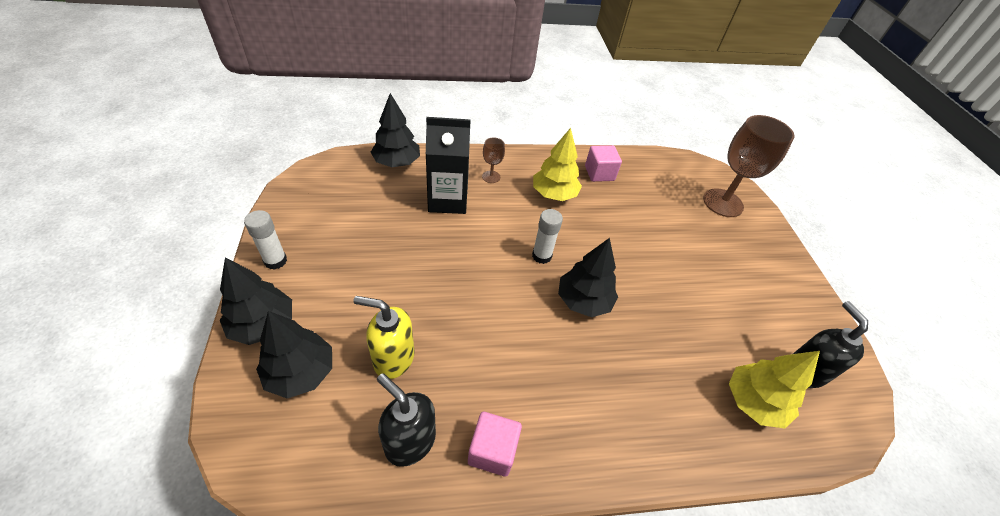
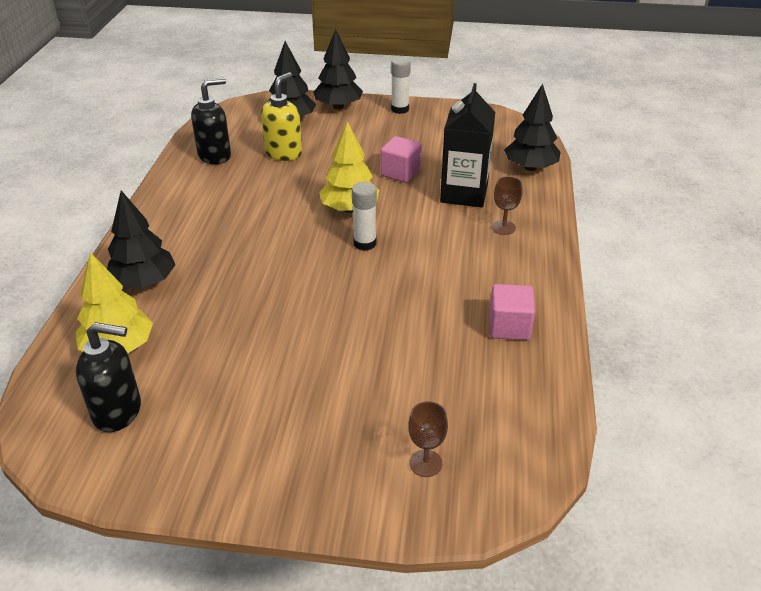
camera: 110 degrees right, 10 degrees down
pink cube [468,412,522,477] -> pink cube moved to [380,136,422,183]
yellow tree [533,128,582,201] -> yellow tree moved to [319,122,379,213]
black tree [558,238,618,317] -> black tree moved to [107,190,175,288]
brown goblet [703,115,795,217] -> brown goblet [408,401,448,477], size x0.46

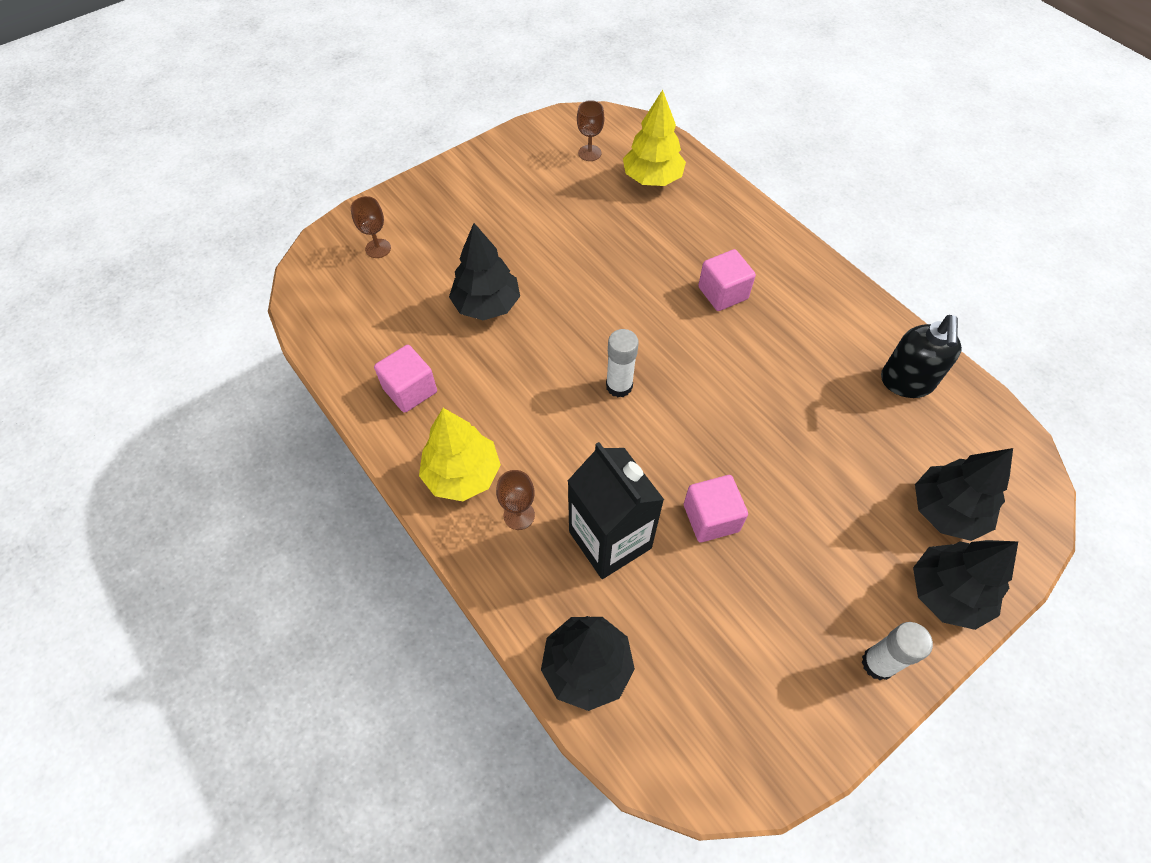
camera: 135 degrees right, 20 degrees up
black soap dispenser [76,322,141,432] -> brown goblet [577,100,604,161]
black tree [107,190,175,288] -> black tree moved to [449,223,520,320]
yellow soap dispenser [261,72,302,161] -> none
yellow tree [319,122,379,213] -> yellow tree moved to [419,408,501,501]
none -> pink cube [698,249,756,311]

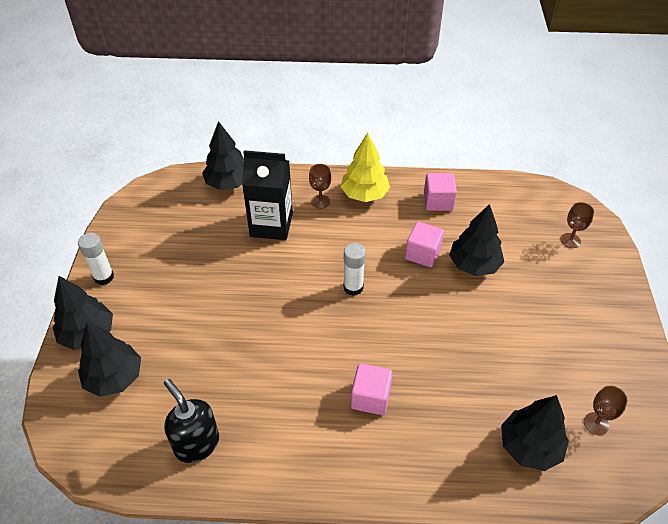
camera: 130 degrees right, 10 degrees down
yellow tree [623,90,686,186] -> black tree [501,395,569,471]
pink cube [684,475,748,542] -> pink cube moved to [405,222,444,267]

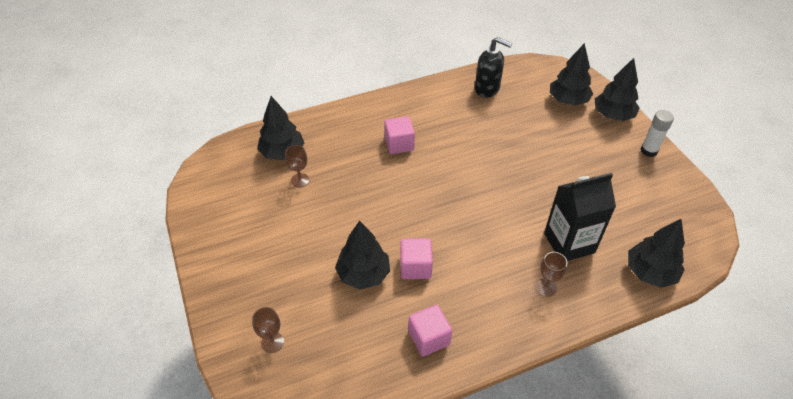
camera: 155 degrees right, 0 degrees up
yellow tree [340,133,390,202] -> none
white glue stick [343,243,366,296] -> none
brown goblet [584,386,627,435] -> brown goblet moved to [285,145,309,187]

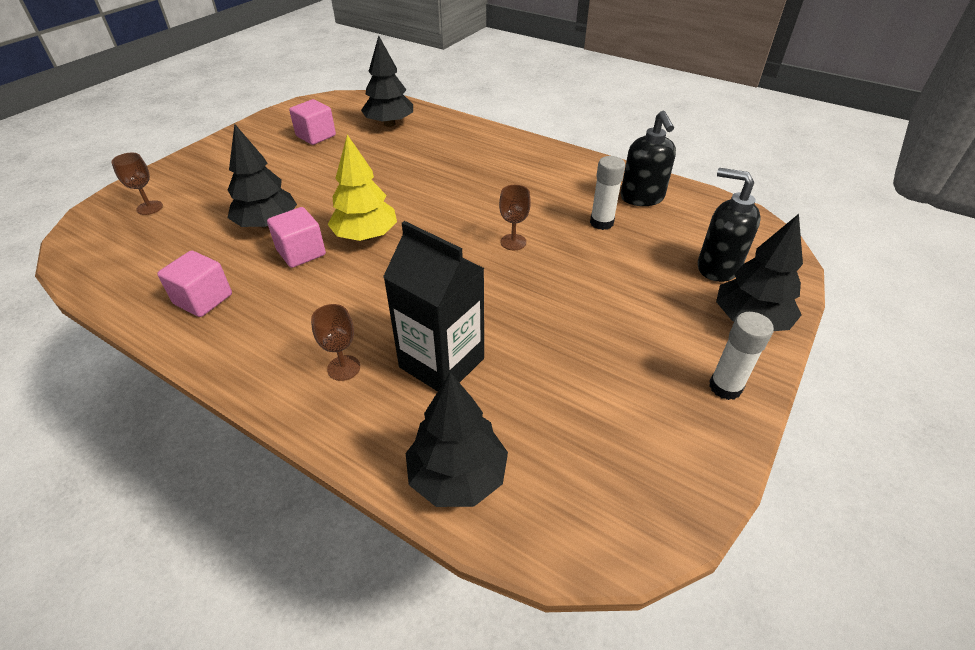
camera: 55 degrees right, 5 degrees down
brown goblet [285,145,309,187] -> brown goblet moved to [499,185,531,250]
pink cube [385,116,415,154] -> pink cube moved to [289,99,336,145]
black tree [550,43,593,106] -> black soap dispenser [698,168,761,282]
none -> yellow tree [327,135,397,241]
none -> white glue stick [590,156,625,230]

